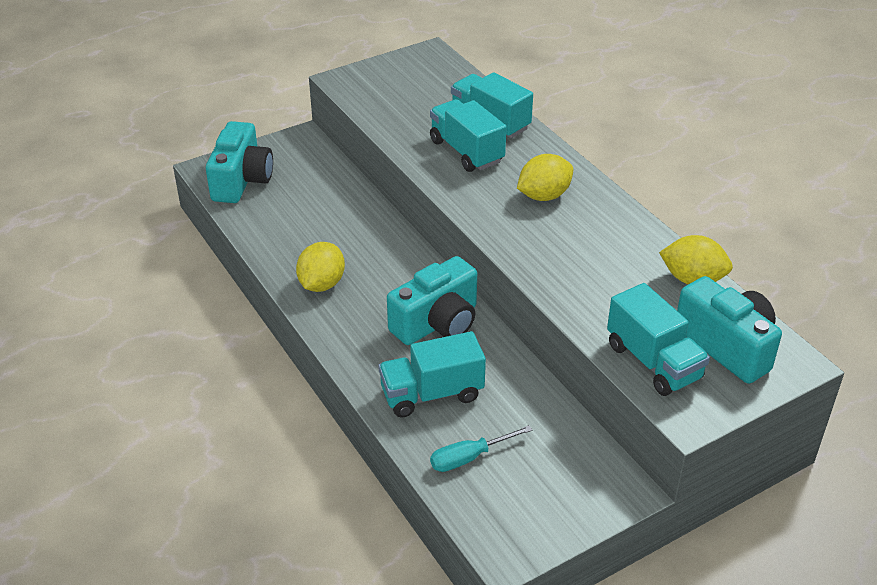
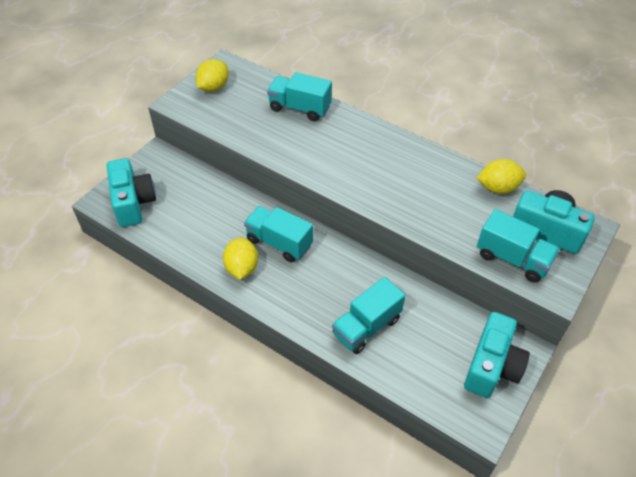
camera: 25 degrees left, 10 degrees up
turquoise camera [387,256,477,345] -> turquoise camera moved to [464,312,530,398]
turquoise truck [430,99,507,172] -> turquoise truck moved to [244,206,313,262]
turquoise screwdriver [430,425,532,472] -> none
yellow lemon [517,154,573,201] -> yellow lemon moved to [195,59,229,92]

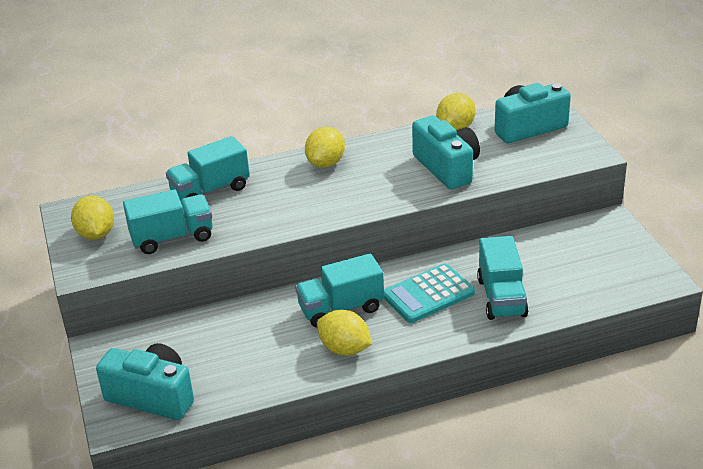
camera: 50 degrees left, 15 degrees down
turquoise camera [464,312,530,398] -> turquoise camera moved to [412,116,480,189]
turquoise truck [477,209,560,283] -> turquoise truck moved to [123,189,213,254]
none -> yellow lemon [305,127,345,168]
none -> turquoise calculator [384,263,475,323]

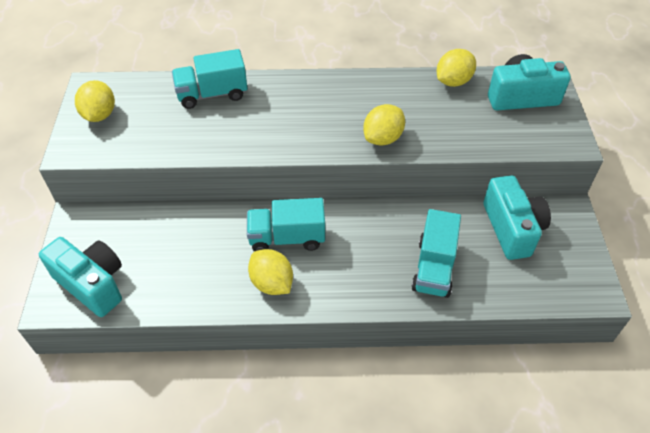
camera: 15 degrees right, 15 degrees up
turquoise truck [123,189,213,254] -> none
yellow lemon [305,127,345,168] -> yellow lemon moved to [363,104,405,146]
turquoise calculator [384,263,475,323] -> none
turquoise camera [412,116,480,189] -> turquoise camera moved to [483,175,551,260]

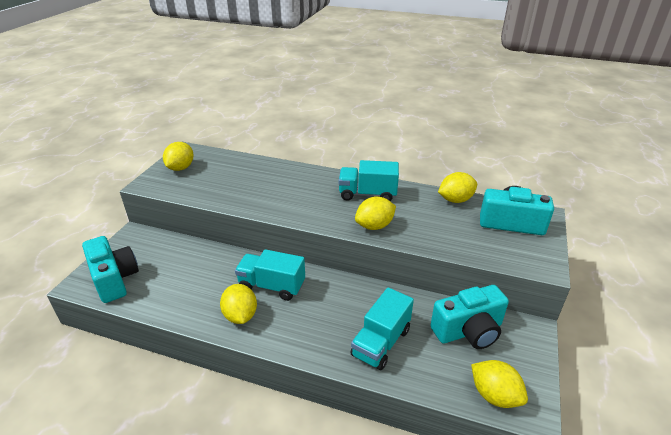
camera: 20 degrees right, 15 degrees down
turquoise truck [172,49,248,109] -> turquoise truck moved to [339,160,399,201]
turquoise camera [483,175,551,260] -> turquoise camera turned 60 degrees clockwise [431,285,509,349]
none -> yellow lemon [471,360,528,408]

